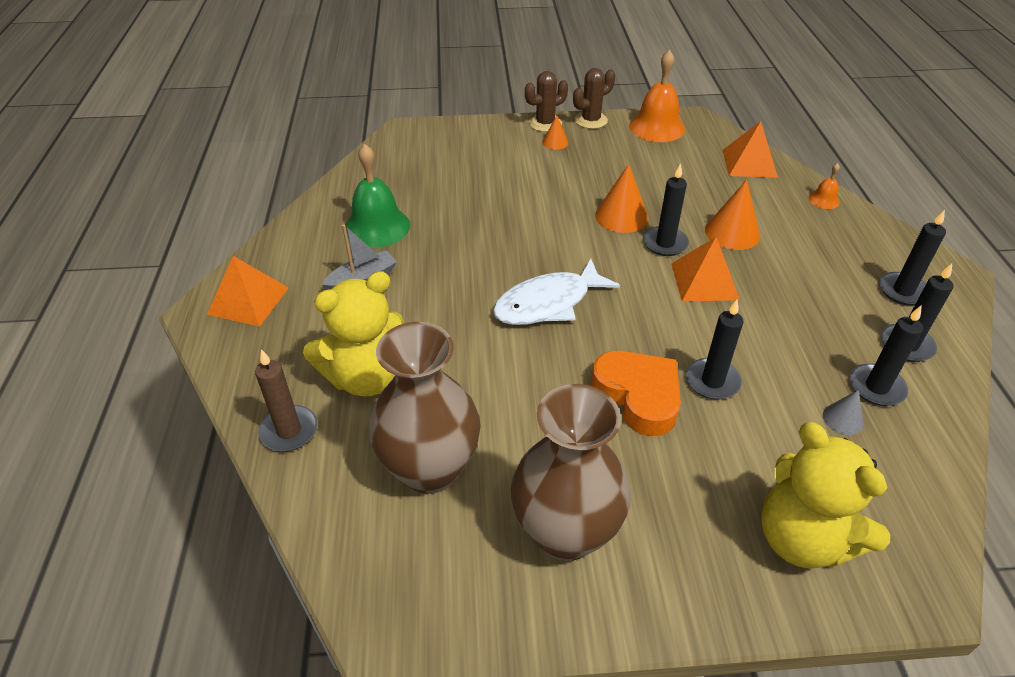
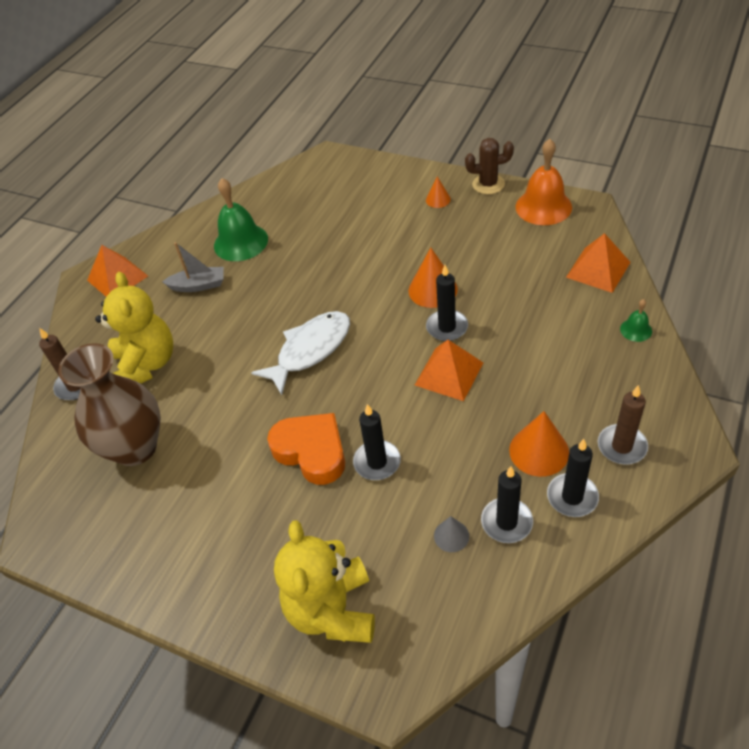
camera: 35 degrees right, 5 degrees up
yellow teddy bear [303,271,404,396] -> yellow teddy bear turned 105 degrees counterclockwise [95,272,173,384]
white fish [493,259,620,325] -> white fish turned 135 degrees clockwise [251,311,350,395]
brown vase [511,384,631,561] -> none
brown cactus [525,71,568,132] -> none
orange heart [591,351,681,436] -> orange heart turned 45 degrees counterclockwise [267,413,345,485]
orange cone [705,180,760,250] -> orange cone moved to [509,411,569,477]
orange bell [809,163,840,209] -> green bell [620,299,652,342]
black candle [879,210,946,306] -> brown candle [598,385,648,464]

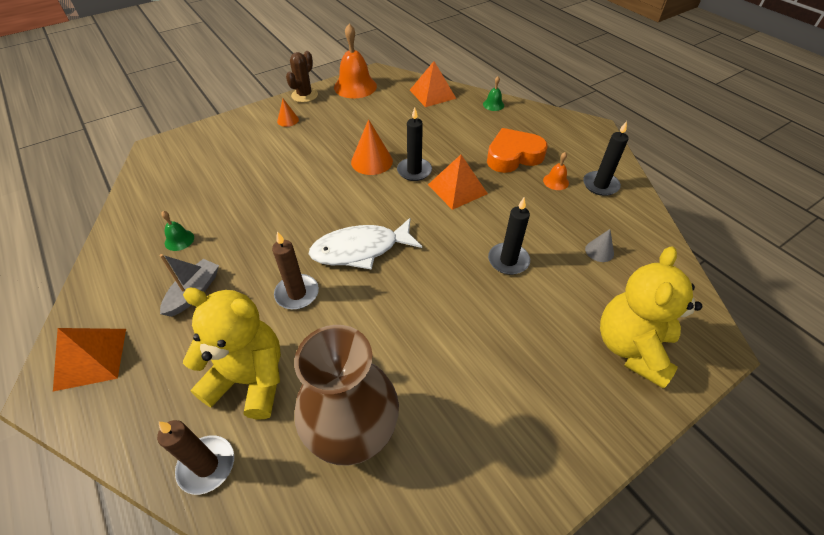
camera: 65 degrees left, 0 degrees up
green bell [214,178,268,261] -> green bell [161,211,194,251], size x0.48
white fish [251,311,350,395] -> white fish turned 90 degrees counterclockwise [309,218,422,270]
orange heart [267,413,345,485] -> orange heart moved to [487,128,548,173]
yellow teddy bear [274,520,375,643] -> yellow teddy bear turned 90 degrees clockwise [600,246,702,389]
black candle [481,466,533,543] -> none
orange cone [509,411,569,477] -> orange bell [543,152,569,190]
brown candle [598,385,648,464] -> brown candle moved to [272,231,319,309]

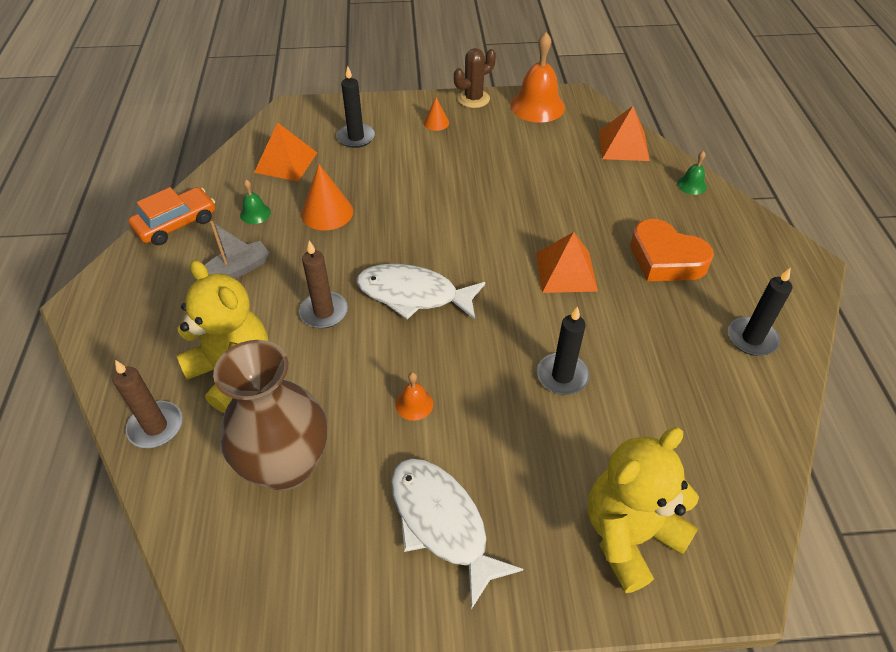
camera: 30 degrees right, 0 degrees up
orange pyramid [53,328,126,391] -> orange pyramid moved to [254,122,317,181]
orange cone [351,119,393,175] -> orange cone moved to [301,164,353,230]
black candle [397,108,432,181] -> black candle moved to [337,66,375,148]
orange heart [487,128,548,173] -> orange heart turned 150 degrees counterclockwise [630,219,714,281]
orange bell [543,152,569,190] -> orange bell moved to [395,372,433,421]
grey cone [585,229,614,262] -> none
none -> orange car [128,187,215,245]
none -> white fish [391,458,523,610]

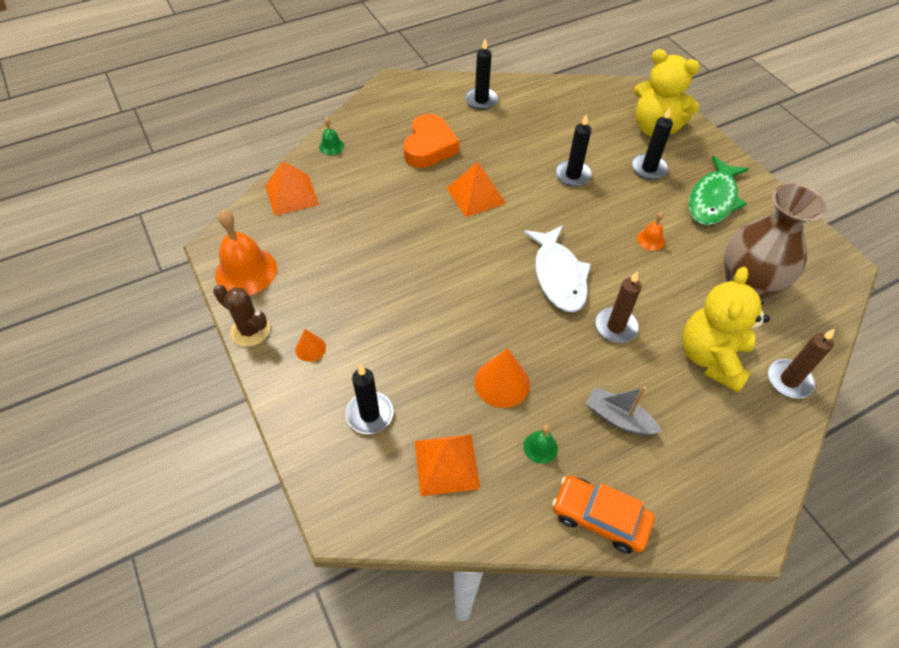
camera: 115 degrees left, 5 degrees up
white fish [391,458,523,610] -> green fish [689,156,749,225]
none -> black candle [632,108,673,180]

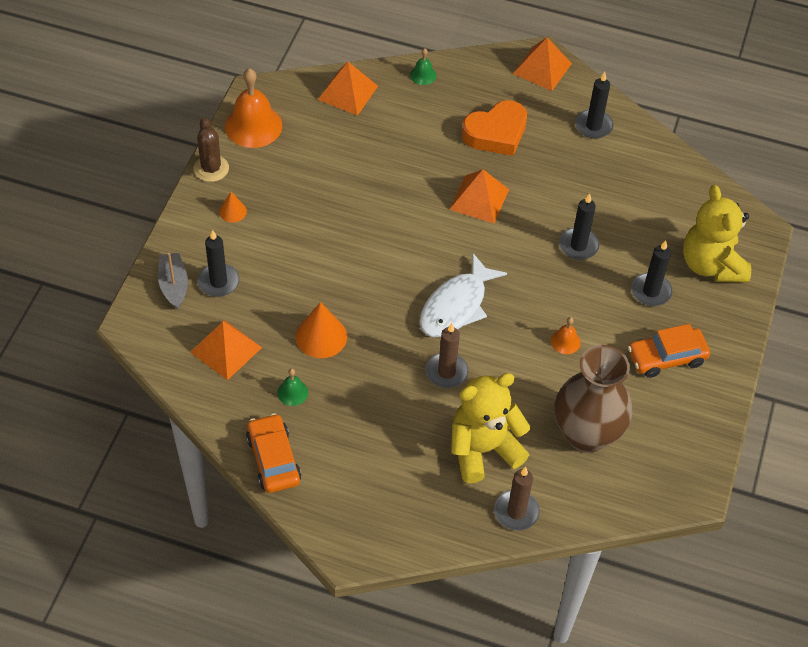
camera: 45 degrees right, 0 degrees up
grey boat [586,386,662,435] -> grey boat moved to [158,252,188,309]
green fish [689,156,749,225] -> orange car [628,324,710,378]
none -> orange pyramid [513,37,572,91]

